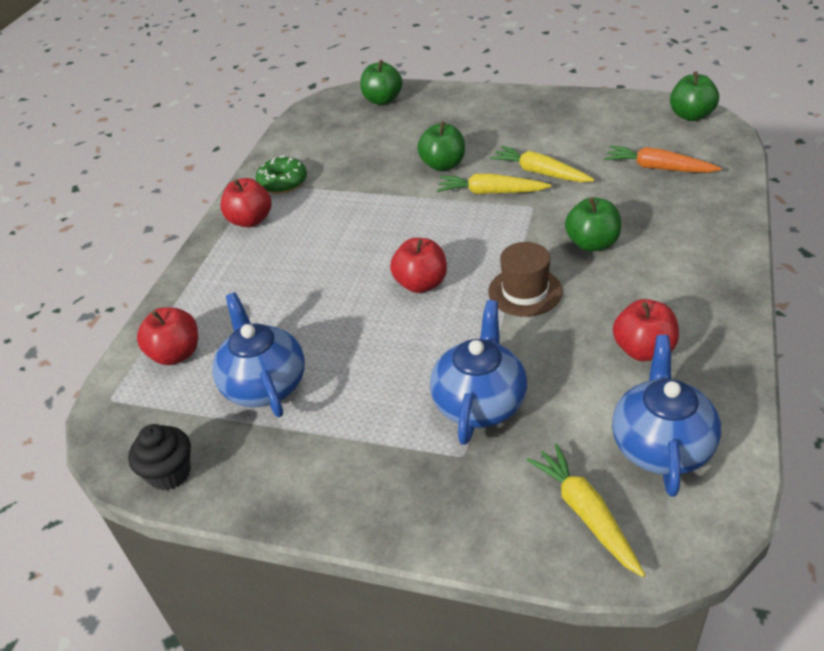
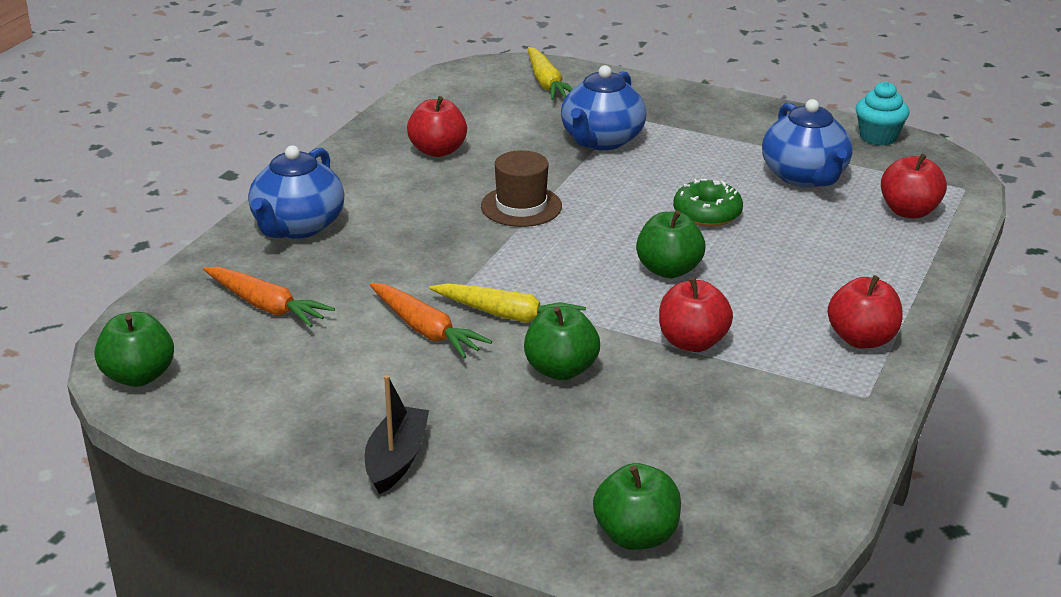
camera: 175 degrees left, 10 degrees down
black cupcake [128,424,191,491] -> turquoise cupcake [856,81,909,146]
green donut [256,155,307,194] -> green donut moved to [673,179,743,227]
red apple [390,238,447,293] -> red apple moved to [659,278,733,352]
yellow carrot [490,146,594,182] -> orange carrot [370,283,492,358]
green apple [565,197,621,252] -> green apple moved to [636,210,706,278]
blue teapot [612,335,721,497] -> blue teapot moved to [248,145,344,238]
none -> black boat [365,375,429,494]

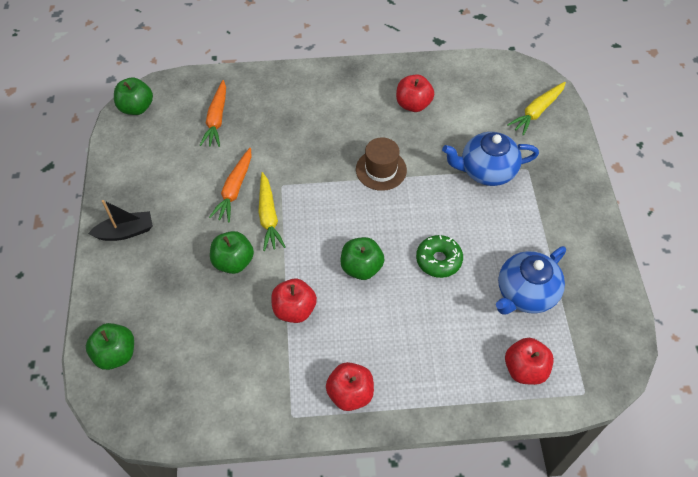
camera: 60 degrees right, 25 degrees up
blue teapot [248,145,344,238] -> none
turquoise cupcake [856,81,909,146] -> none

